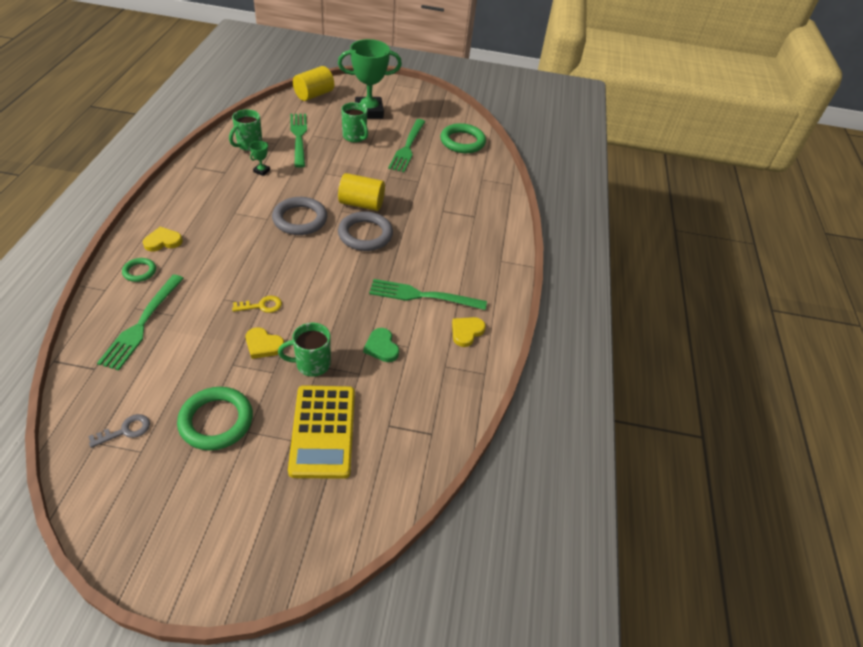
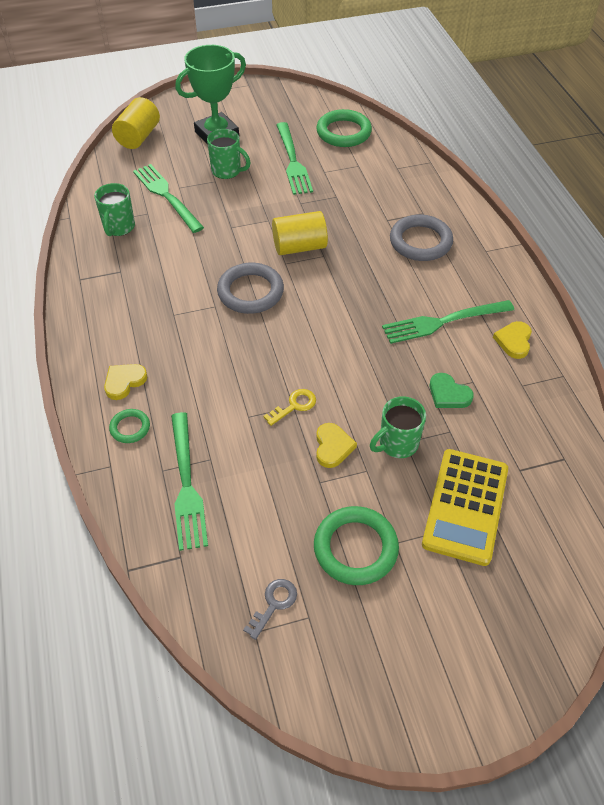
camera: 20 degrees left, 5 degrees up
yellow heart [246,327,284,359] -> yellow heart turned 90 degrees counterclockwise [316,423,357,468]
green trophy [250,141,270,176] -> none
yellow calculator [288,385,355,479] -> yellow calculator turned 45 degrees clockwise [422,449,508,566]
grey ring [338,211,393,251] -> grey ring moved to [390,214,453,261]

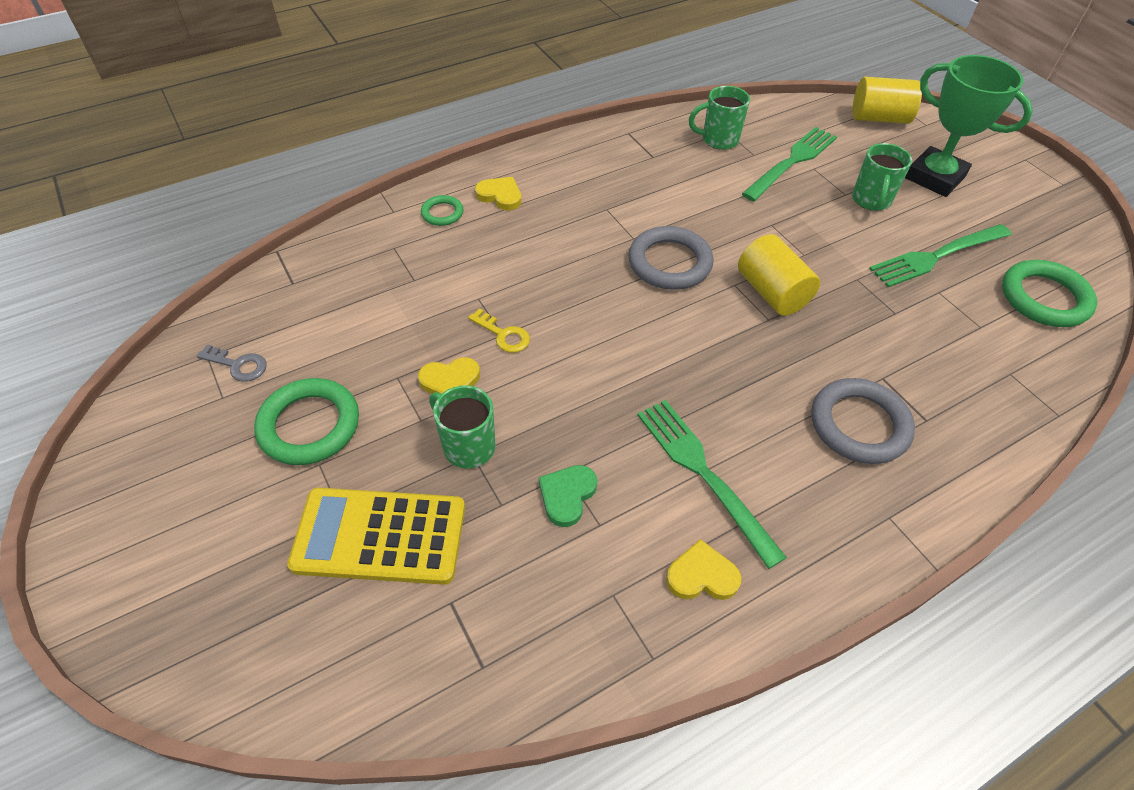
camera: 75 degrees right, 0 degrees up
green fork [171,412,208,551] -> none

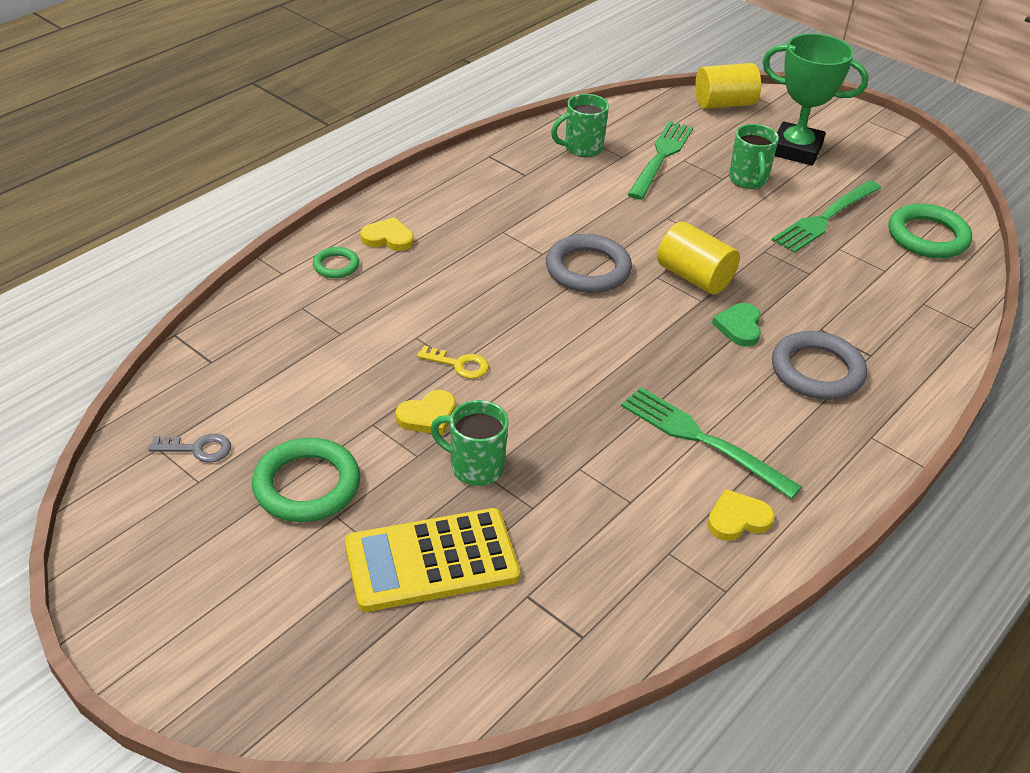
camera: 20 degrees left, 10 degrees down
green heart [539,465,597,527] -> green heart moved to [712,303,761,346]

